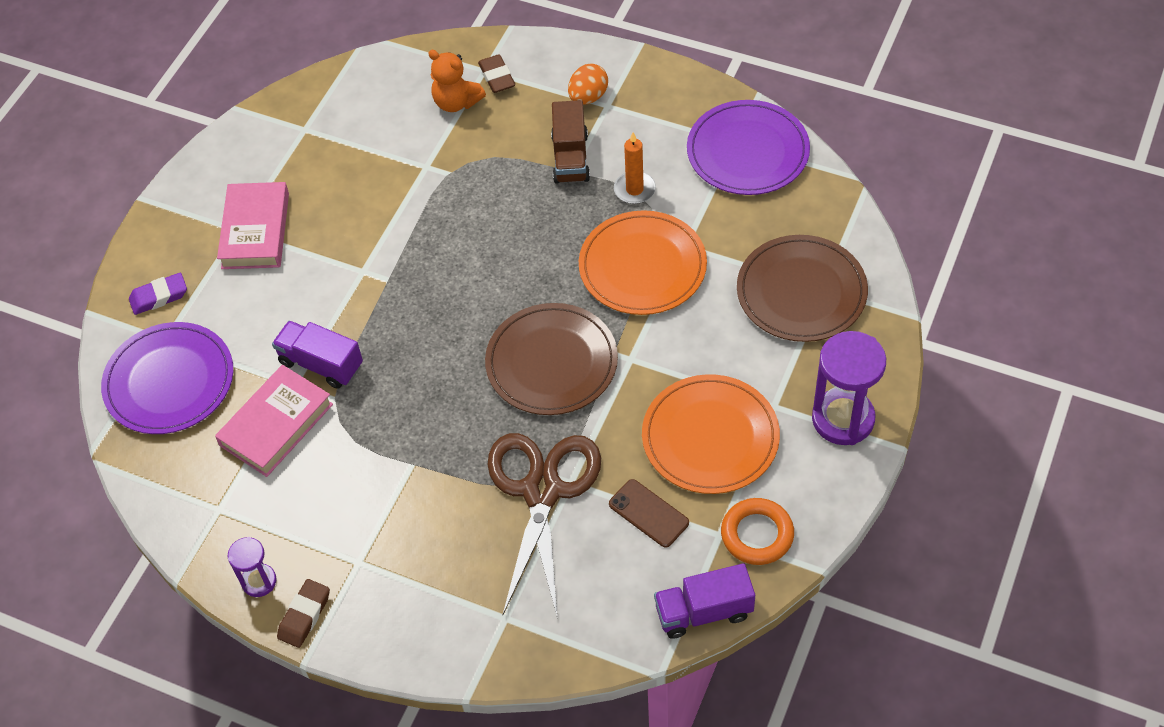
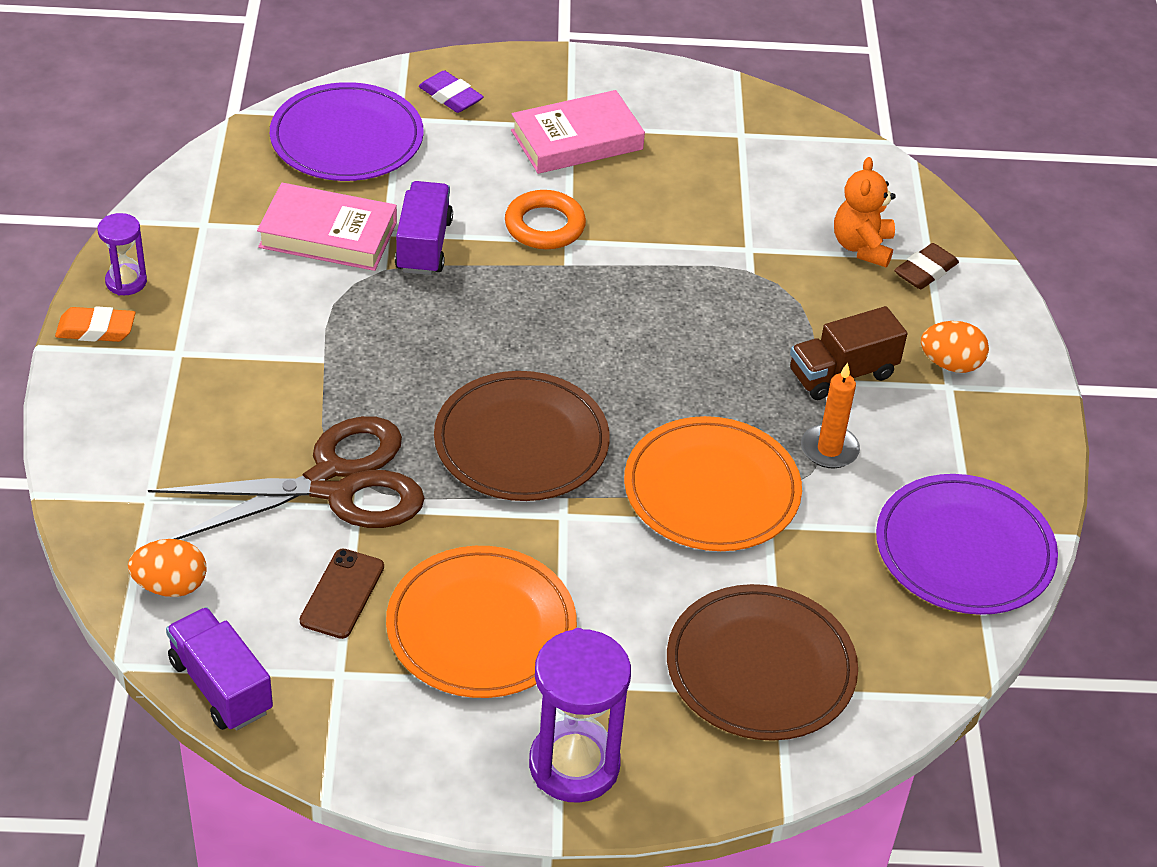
camera: 60 degrees right, 10 degrees down
brown eraser [277,579,330,648] -> orange eraser [55,307,136,342]
orange ring [721,498,794,565] -> orange ring moved to [505,190,586,249]
none -> orange egg [128,539,207,597]

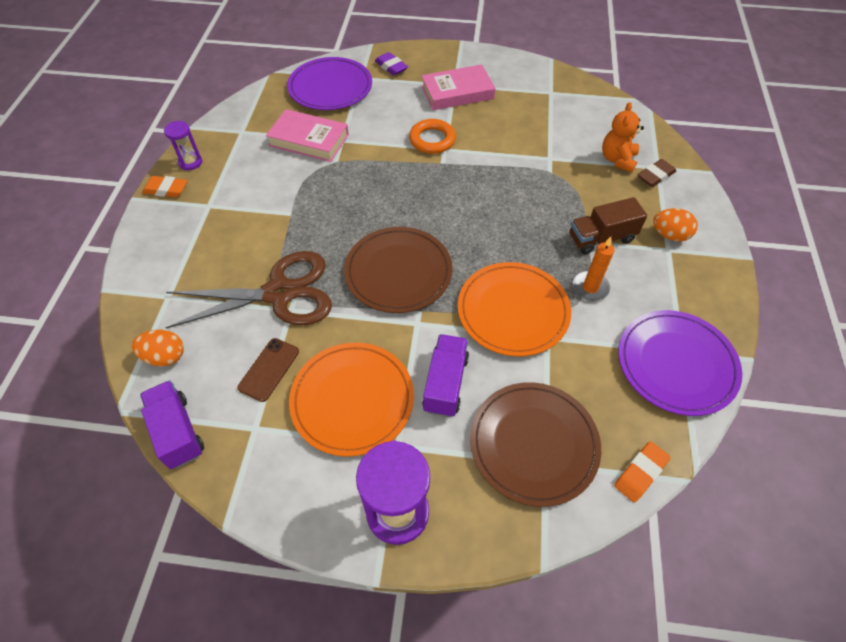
camera: 10 degrees right, 10 degrees up
purple truck [395,181,453,275] -> purple truck moved to [422,334,469,417]
none -> orange eraser [614,441,670,502]

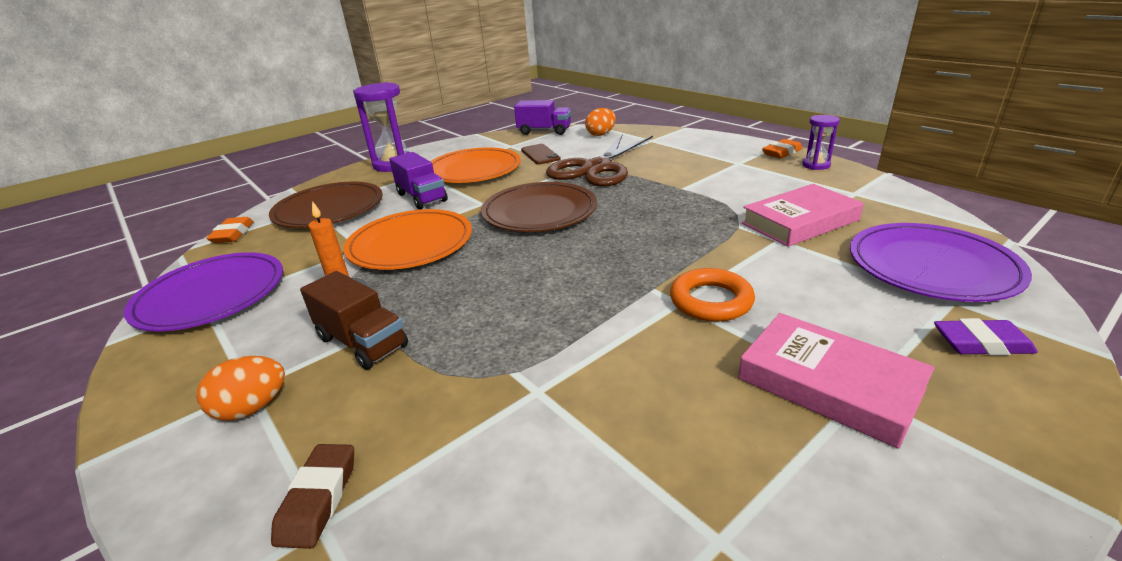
camera: 135 degrees right, 25 degrees down
pink book [421,65,496,110] -> pink book turned 75 degrees counterclockwise [738,313,935,449]
brown truck [569,197,647,255] -> brown truck turned 105 degrees clockwise [300,271,408,370]
orange teddy bear [602,102,644,173] -> none

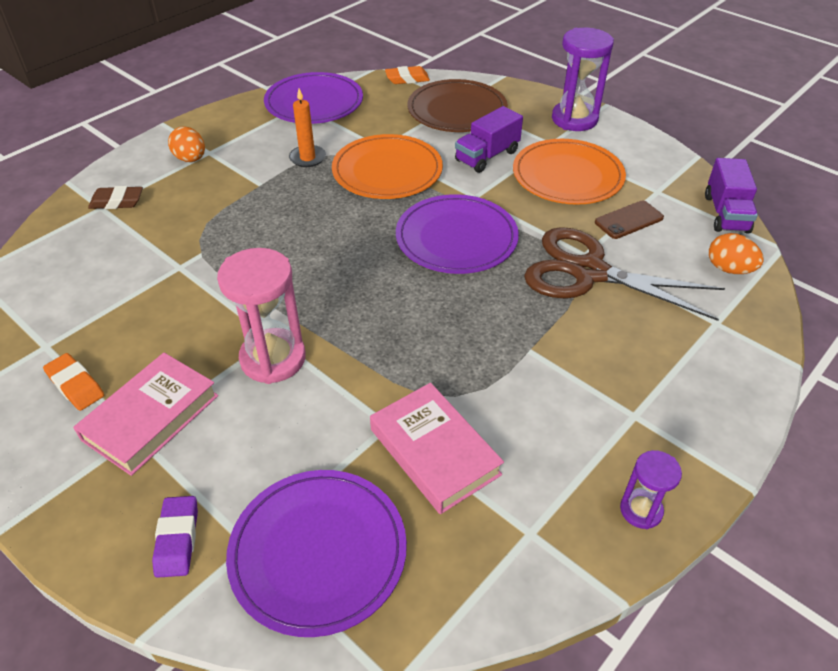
camera: 80 degrees right, 15 degrees up
brown truck [300,271,408,370] -> none
brown plate [481,182,597,232] -> purple plate [396,194,519,274]
orange ring [670,268,755,322] -> pink hourglass [217,248,306,384]
orange eraser [762,139,803,158] -> orange eraser moved to [43,353,104,411]

